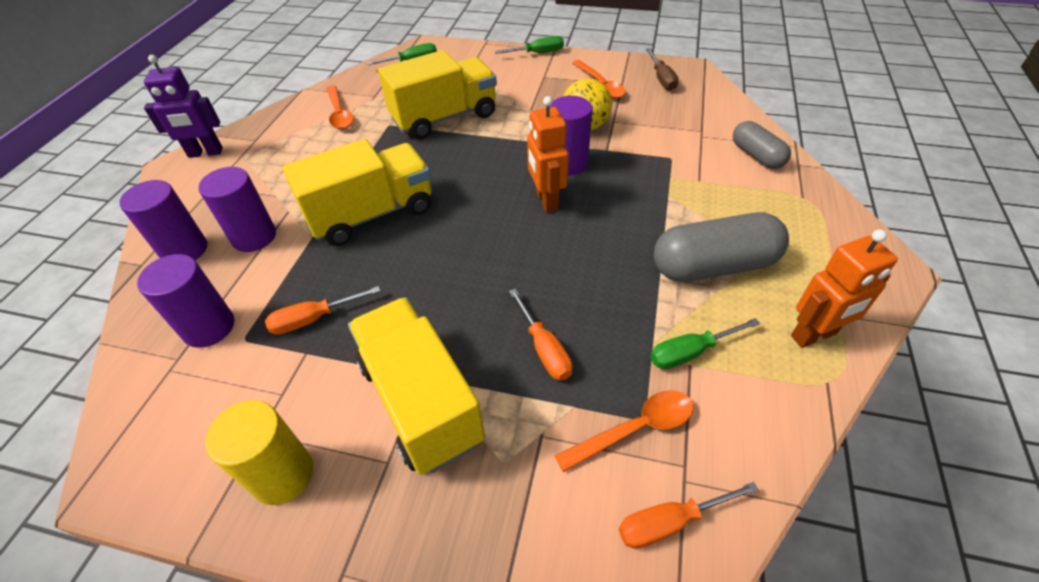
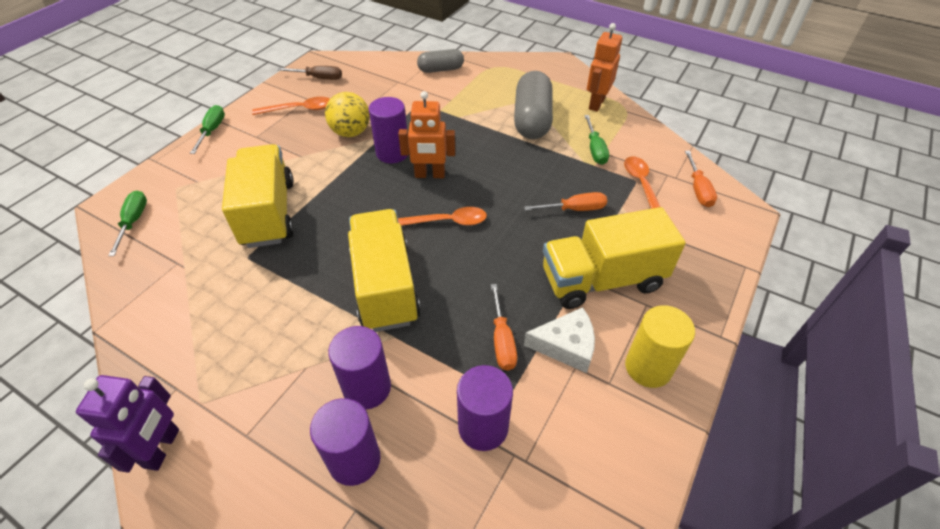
camera: 75 degrees left, 0 degrees up
orange spoon [326,85,354,129] -> orange spoon moved to [398,207,487,226]
orange robot [791,229,898,348] -> orange robot turned 150 degrees counterclockwise [587,23,622,112]
none -> white cheese [524,307,595,373]

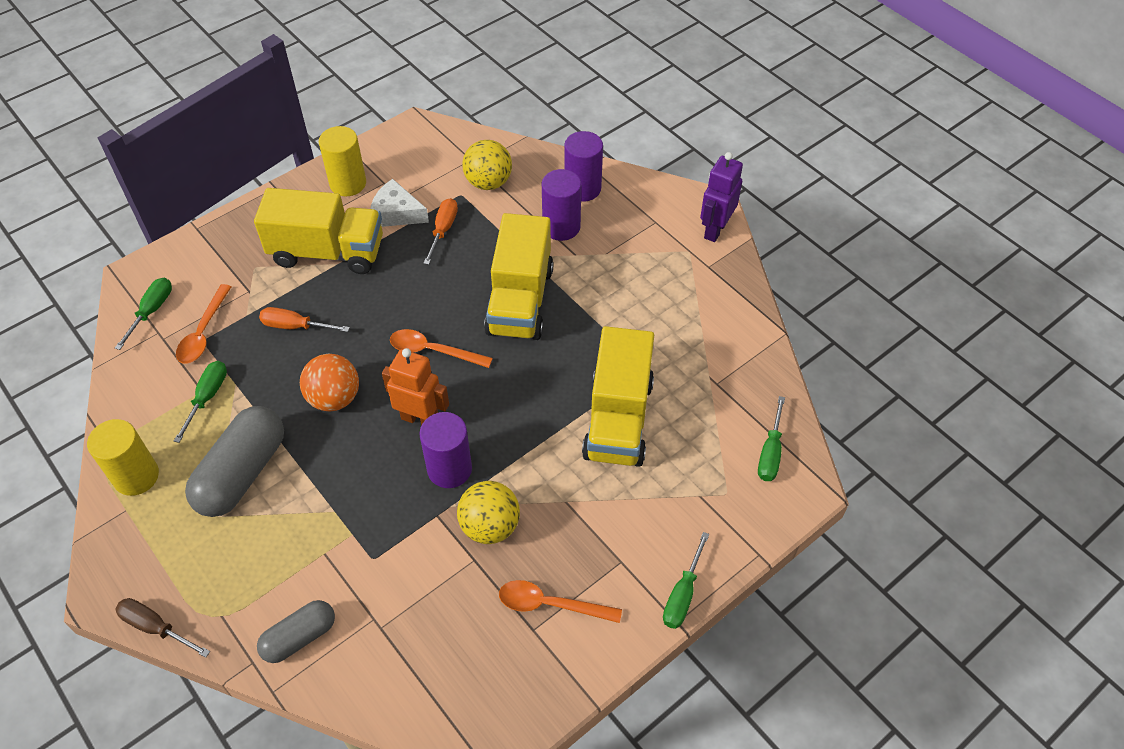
camera: 160 degrees left, 5 degrees up
brown screwdriver [278,66,342,80] -> brown screwdriver moved to [115,598,210,658]
grey capsule [417,49,464,73] -> grey capsule turned 45 degrees counterclockwise [257,600,335,663]
purple cylinder [457,365,513,451] -> yellow ball [462,140,512,190]
orange robot [587,23,622,112] -> yellow cylinder [87,419,159,496]
orange screwdriver [685,151,717,207] -> green screwdriver [115,278,172,350]
none -> orange ball [300,353,359,412]

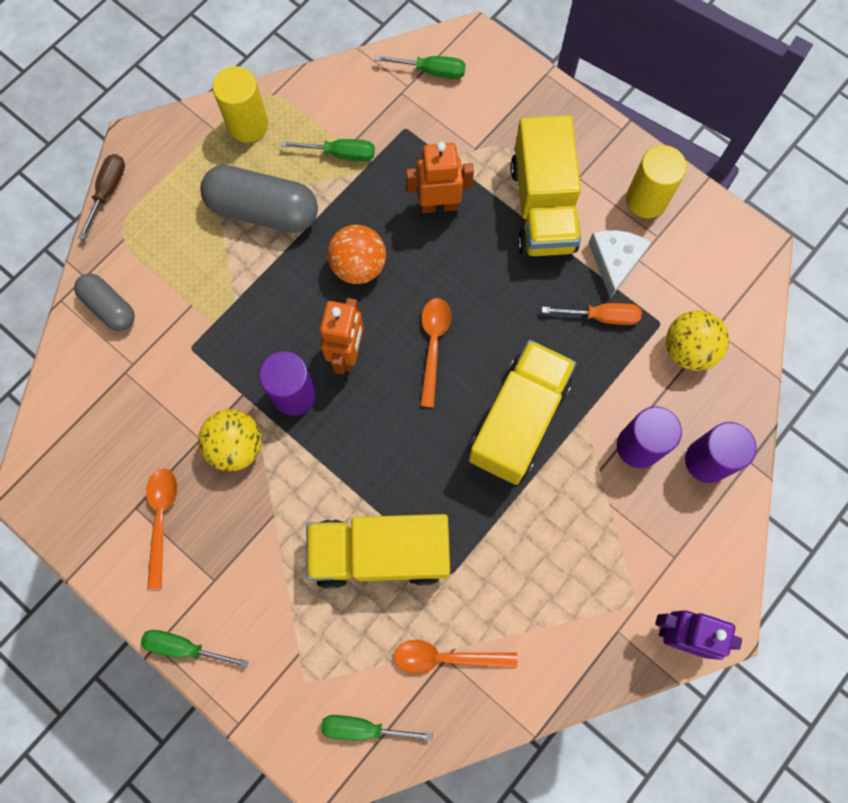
camera: 80 degrees right, 20 degrees up
orange spoon [176,284,231,364] -> orange spoon moved to [394,640,517,674]
orange screwdriver [259,307,350,332] -> orange robot [406,142,474,213]
yellow truck [484,213,554,340] -> yellow truck turned 120 degrees clockwise [468,340,576,485]

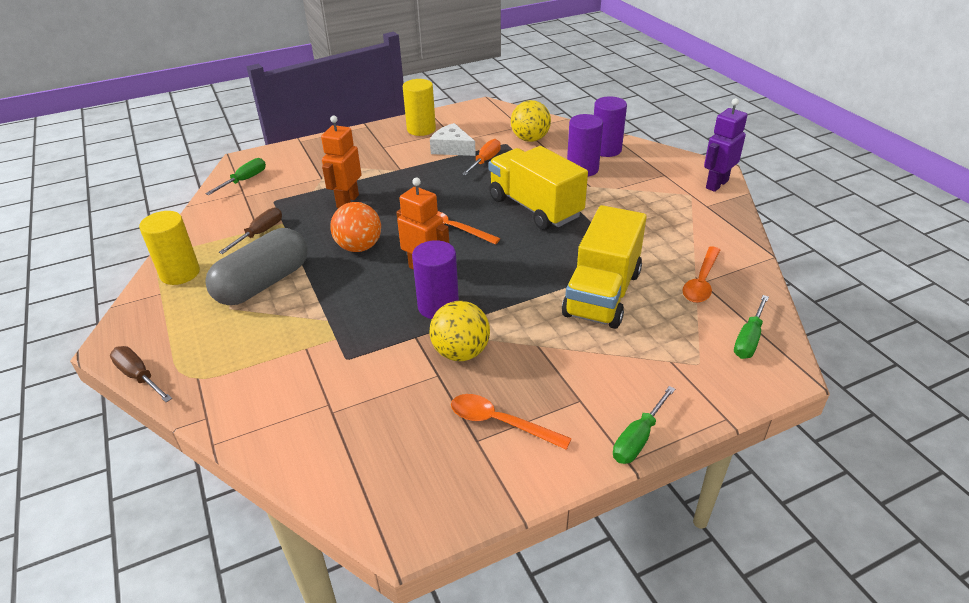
camera: 65 degrees left, 35 degrees down
grey capsule [74,273,135,331] -> none
green screwdriver [281,139,375,161] -> brown screwdriver [219,208,282,254]
yellow truck [510,115,581,256] -> none

